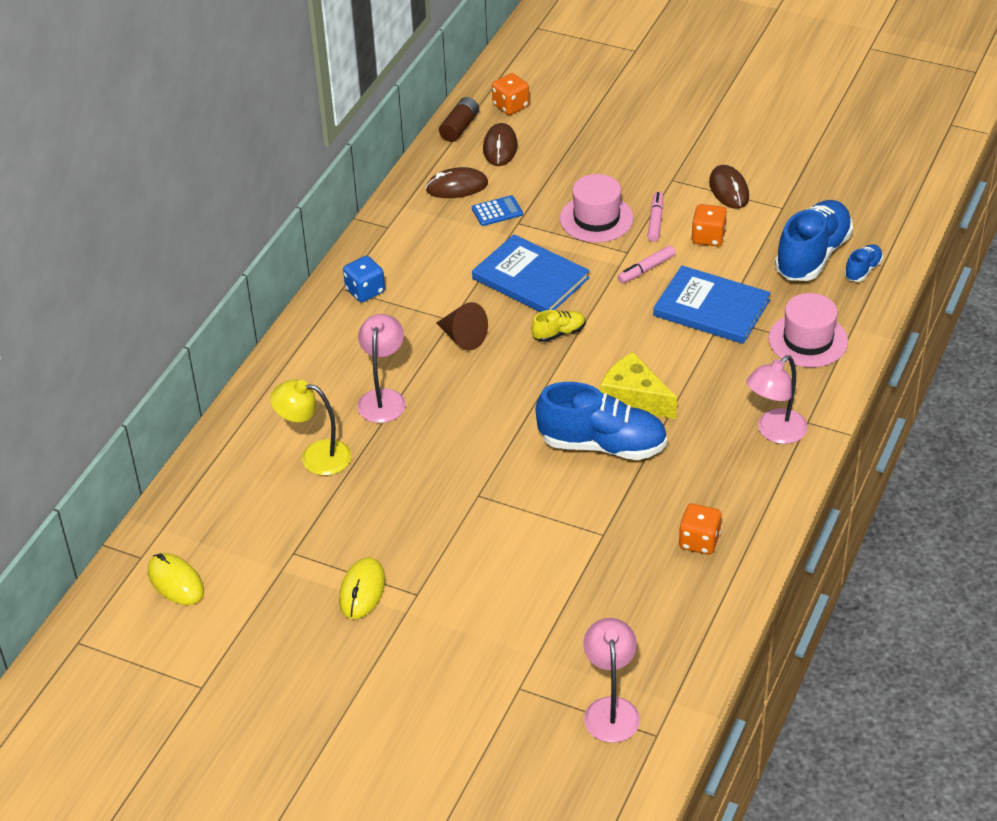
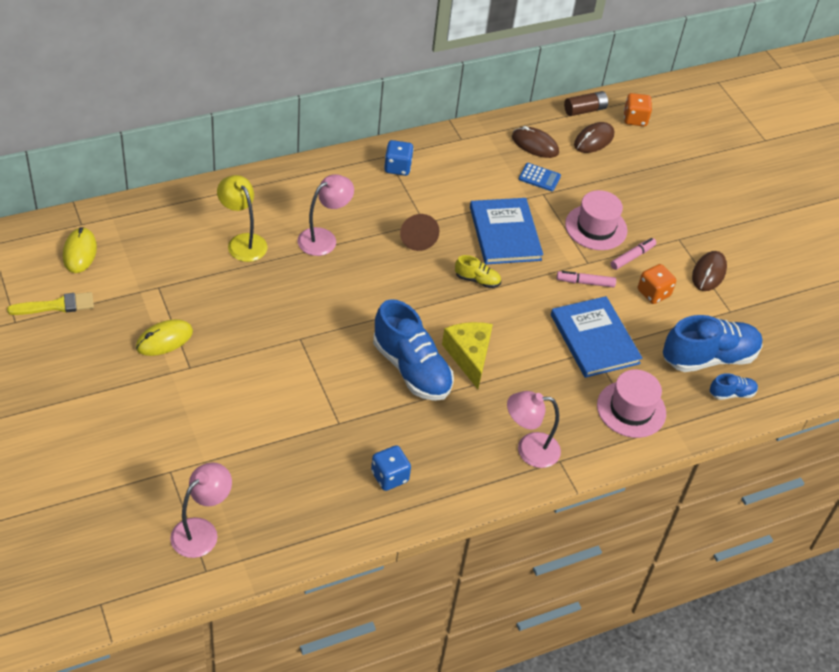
camera: 35 degrees right, 5 degrees up
orange dice [679,504,722,555] -> blue dice [371,445,411,491]
none -> yellow brush [7,292,94,315]

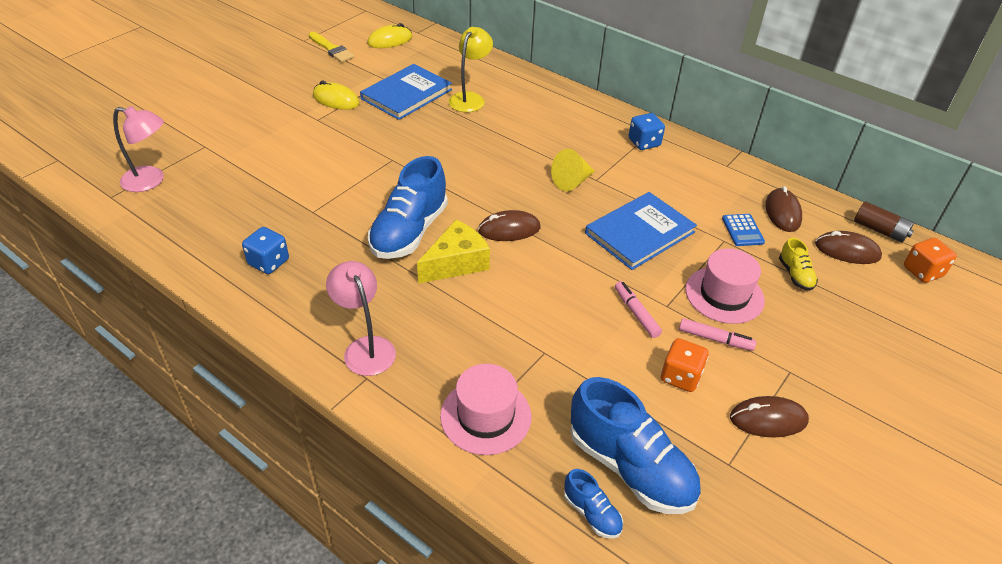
camera: 65 degrees right, 5 degrees down
pink lamp [298,174,354,256] -> none
brown cone [400,214,439,251] -> yellow cone [551,149,595,191]
yellow shoe [455,255,501,288] -> yellow shoe moved to [779,238,818,291]
blue book [551,296,642,378] -> blue book moved to [360,64,452,120]
none -> brown mouse [478,210,540,241]

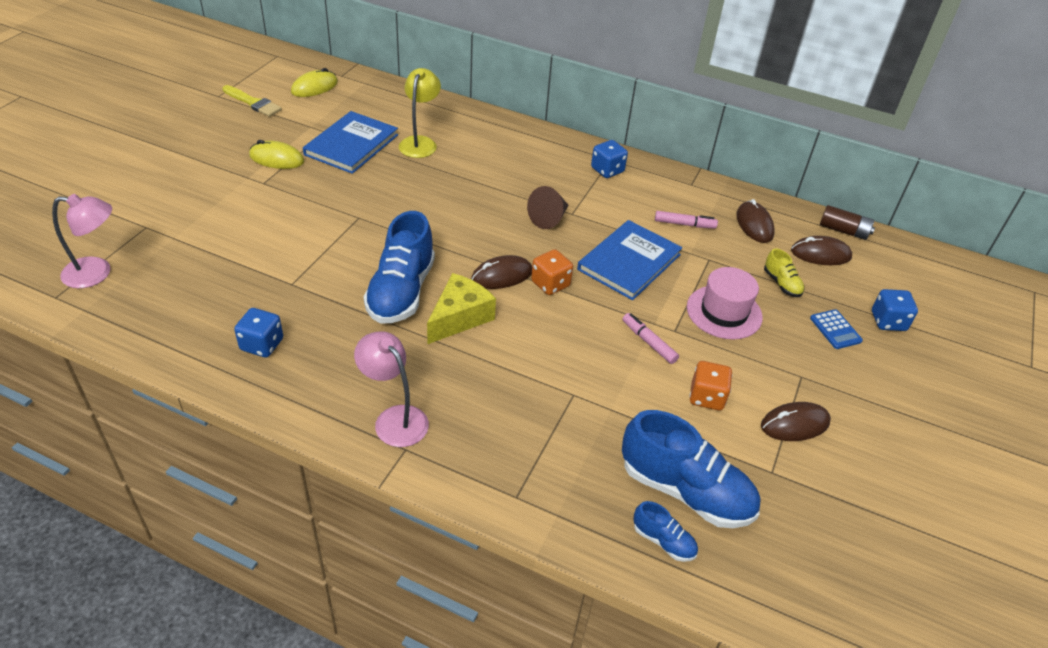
camera: 15 degrees left, 0 degrees up
pink hat [440,364,531,455] -> none
yellow cone [551,149,595,191] -> brown cone [527,186,568,229]
pink marker [679,318,756,351] -> pink marker moved to [655,211,718,229]
blue calculator [722,214,765,246] -> blue calculator moved to [810,309,863,349]
orange dice [904,238,957,283] -> orange dice moved to [531,249,573,295]
none -> blue dice [872,289,918,331]

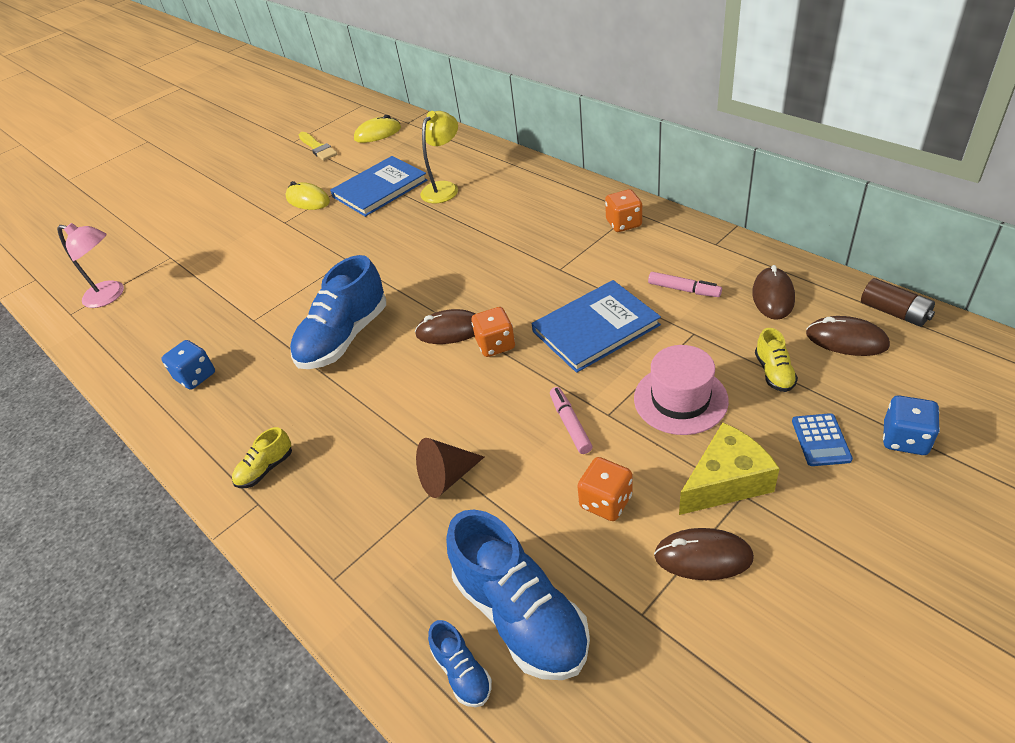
camera: 30 degrees right, 0 degrees up
pink lamp [354,331,429,447] -> yellow shoe [232,427,292,488]
yellow cheese [427,273,496,344] -> yellow cheese moved to [679,423,780,515]
brown cone [527,186,568,229] -> brown cone moved to [416,438,484,498]
blue dice [591,140,628,178] -> orange dice [605,189,642,232]

